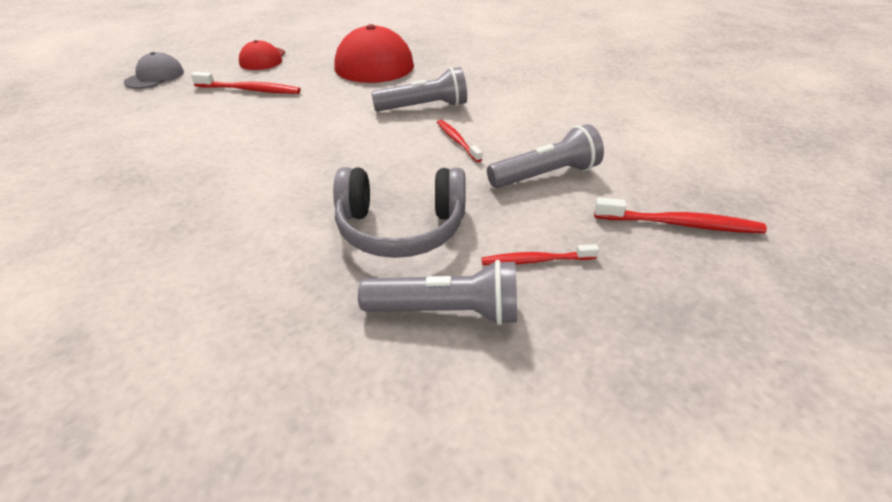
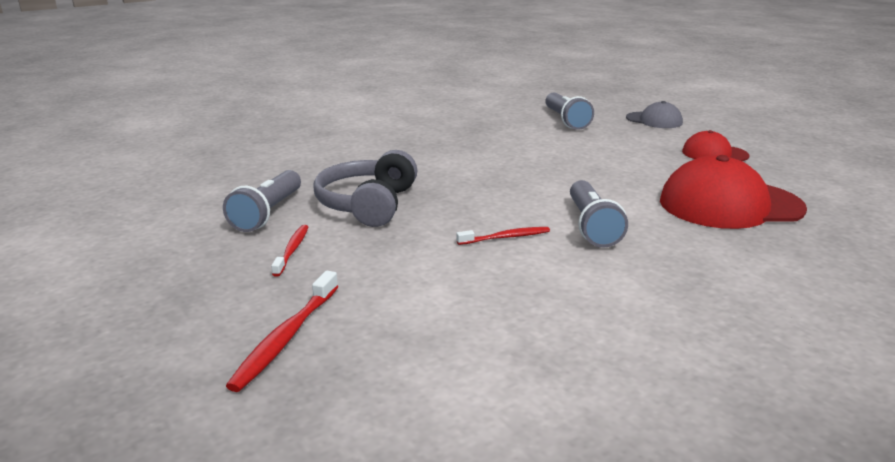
camera: 100 degrees right, 15 degrees down
red toothbrush [191,72,301,94] -> none
grey flashlight [487,124,604,188] -> grey flashlight moved to [545,93,594,130]

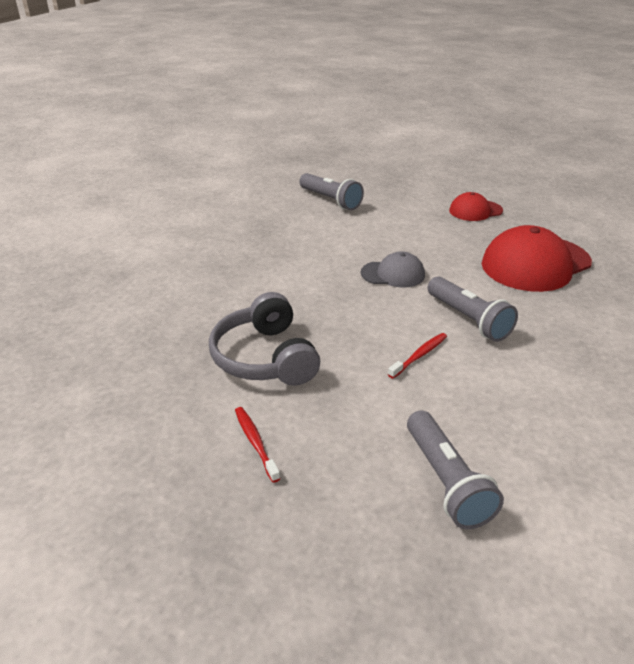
camera: 30 degrees left, 10 degrees up
grey flashlight [223,170,301,232] -> grey flashlight moved to [407,410,504,529]
red toothbrush [226,271,338,392] -> none
grey cap [626,101,683,128] -> grey cap moved to [361,251,425,288]

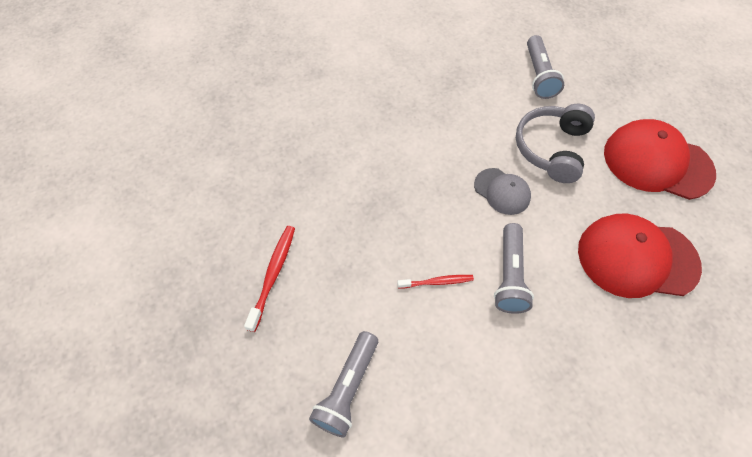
camera: 40 degrees right, 25 degrees up
grey headphones [209,292,320,386] -> grey headphones moved to [516,104,595,183]
red toothbrush [235,407,280,483] -> red toothbrush [244,226,295,332], size x1.52
red cap [449,192,503,221] -> red cap [604,119,716,200], size x1.86

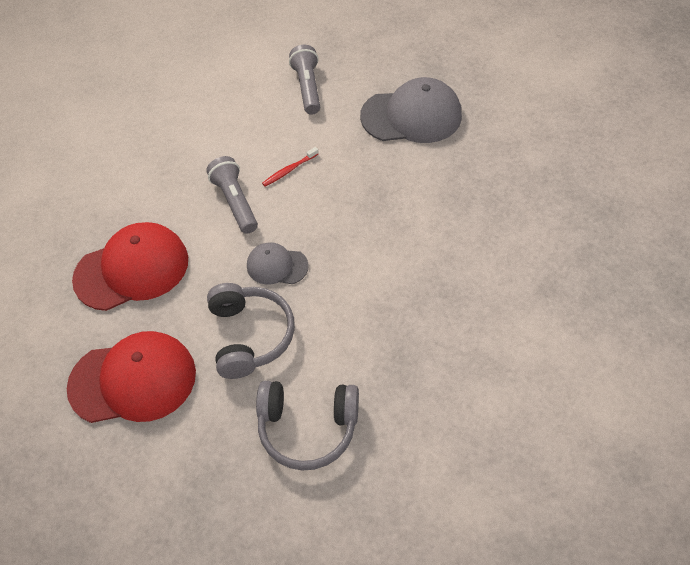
camera: 150 degrees right, 5 degrees down
red toothbrush [244,226,295,332] -> grey cap [360,77,462,143]
grey flashlight [527,35,564,99] -> grey headphones [256,381,359,470]

